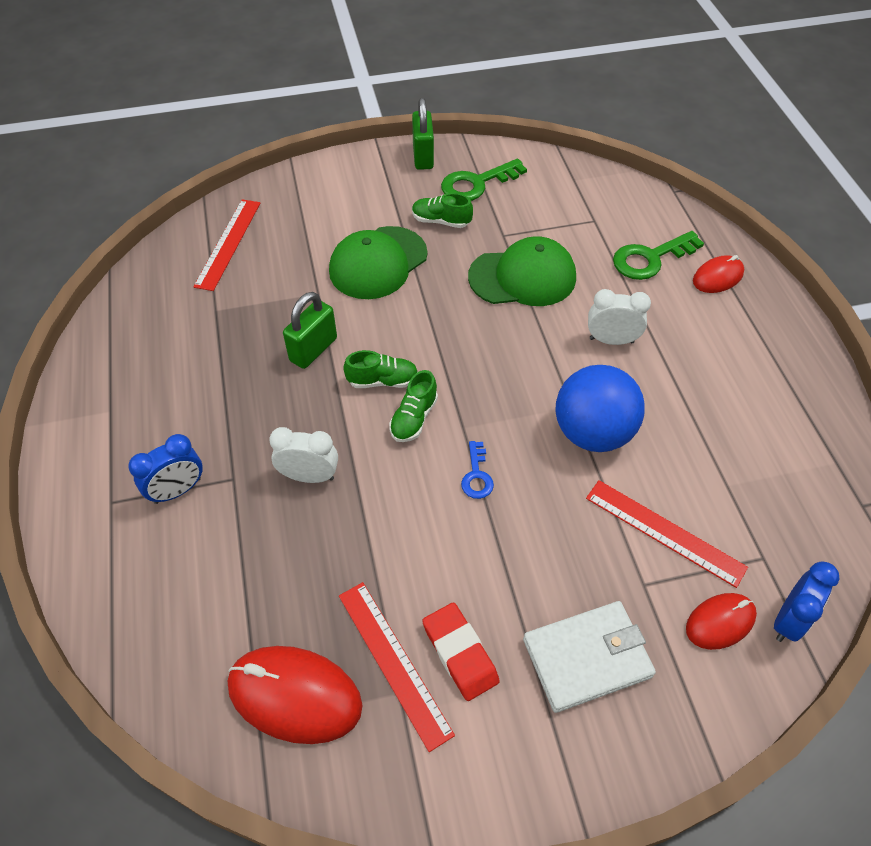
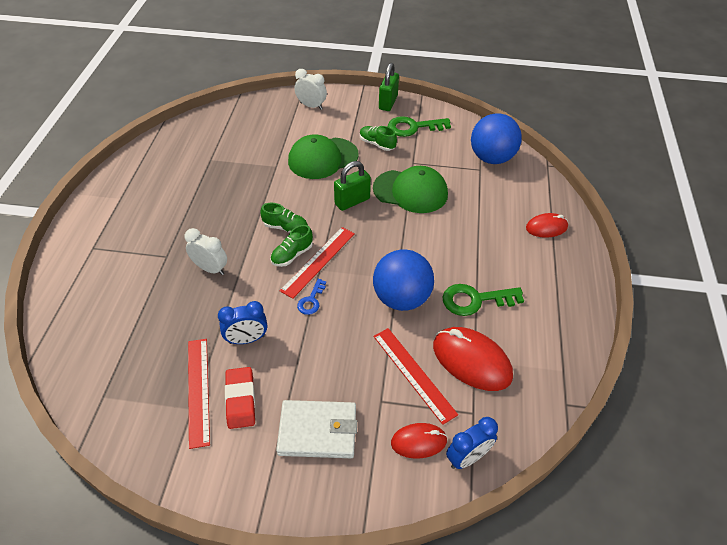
camera: 20 degrees right, 5 degrees down
blue clock [128,434,203,504] -> blue clock moved to [218,301,267,344]
red ruler [193,199,261,291] -> red ruler moved to [280,227,355,299]
red mouse [228,646,363,744] -> red mouse moved to [433,327,513,391]
green padlock [283,292,337,369] -> green padlock moved to [334,161,371,211]
white clock [588,289,651,345] -> white clock moved to [294,69,327,110]
green key [613,231,704,280] -> green key moved to [442,284,524,316]
none -> blue ball [471,113,522,164]

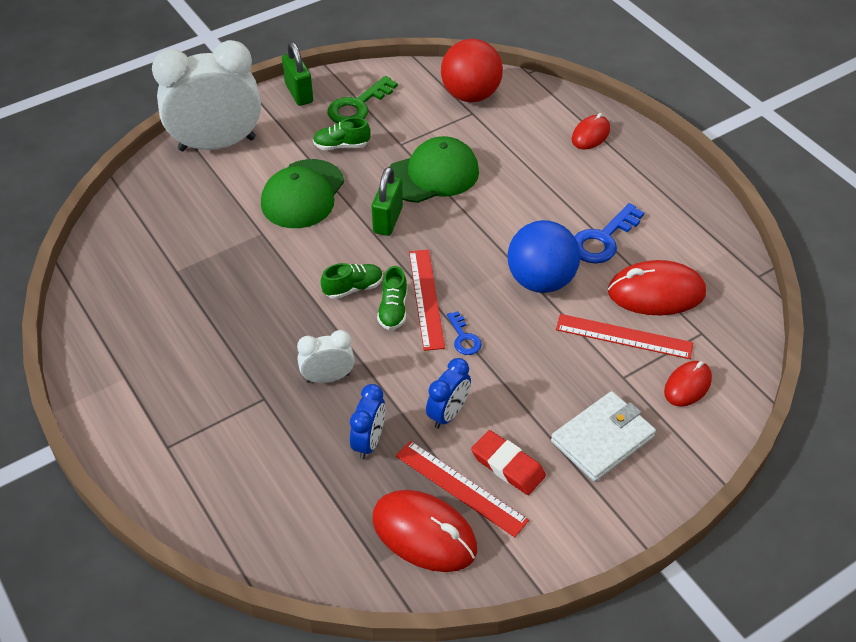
camera: 40 degrees left, 0 degrees up
white clock [294,69,327,110] -> white clock [152,40,261,151], size x2.12
green key [442,284,524,316] -> blue key [574,203,644,264]
blue clock [446,417,498,469] -> blue clock moved to [350,384,385,459]
blue ball [471,113,522,164] -> red ball [441,39,503,102]
none -> red mouse [372,490,477,572]

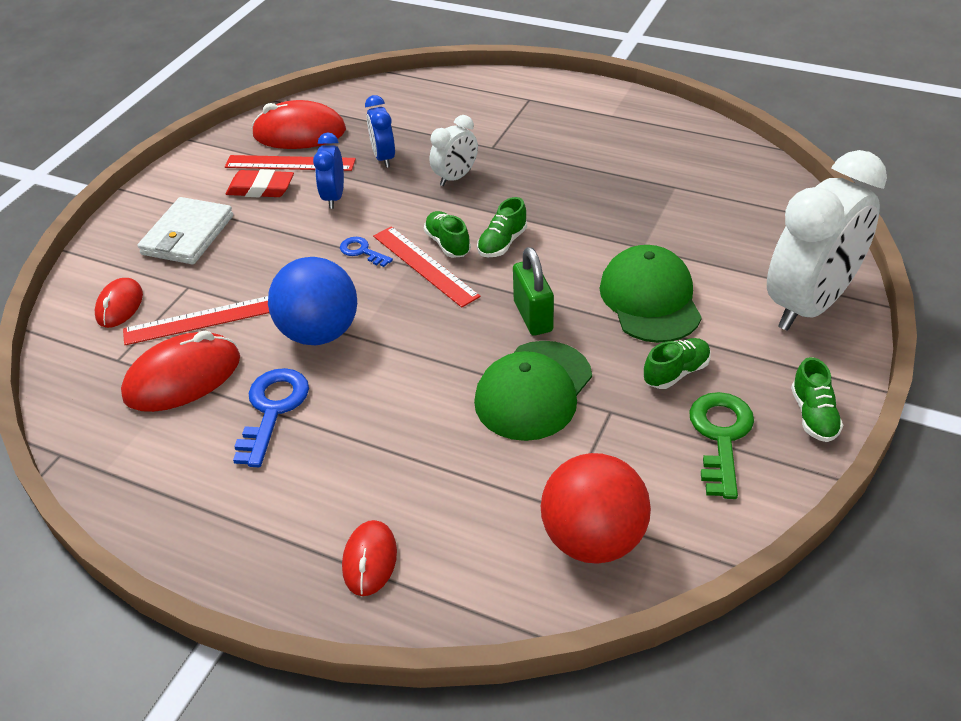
camera: 150 degrees right, 5 degrees down
green padlock [282,42,313,106] -> green shoe [791,357,843,442]

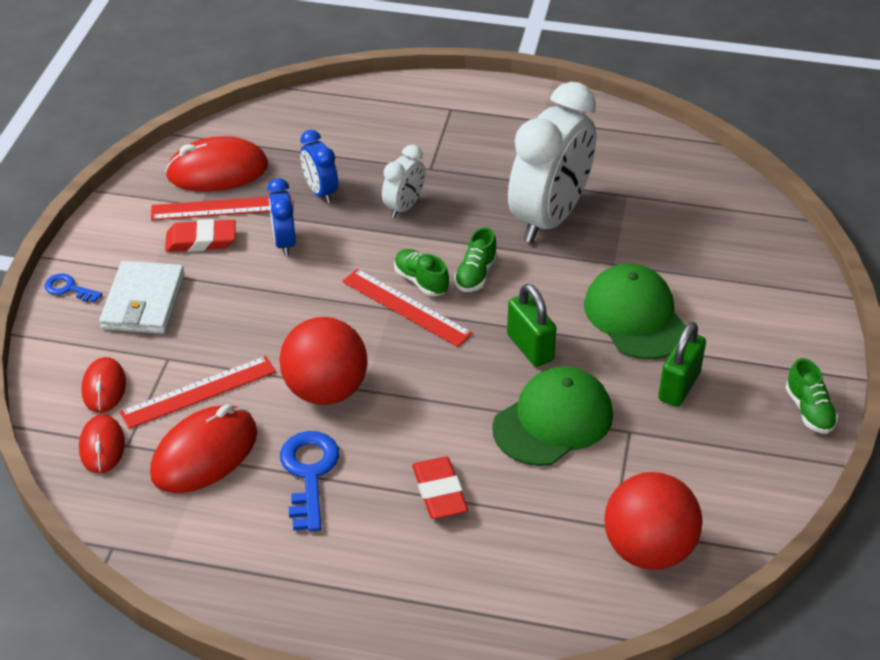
camera: 15 degrees left, 0 degrees up
blue ball [268,257,357,345] -> red ball [279,317,368,405]
blue key [340,237,393,267] -> blue key moved to [45,274,102,303]
red mouse [342,520,397,596] -> red mouse moved to [79,415,125,474]
green cap [474,341,592,441] -> green cap turned 150 degrees counterclockwise [492,366,613,466]
green shoe [644,338,711,389] -> green padlock [658,322,706,407]
green key [689,392,754,499] -> none
white clock [767,150,887,331] -> white clock moved to [508,82,596,243]
none -> red eraser [412,456,468,519]

